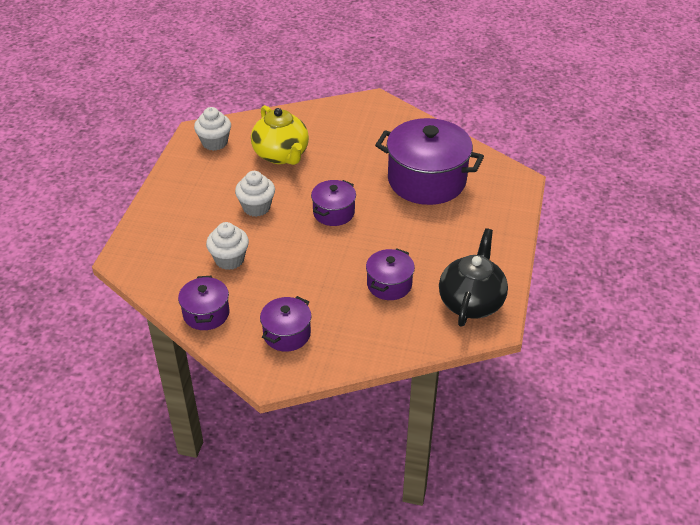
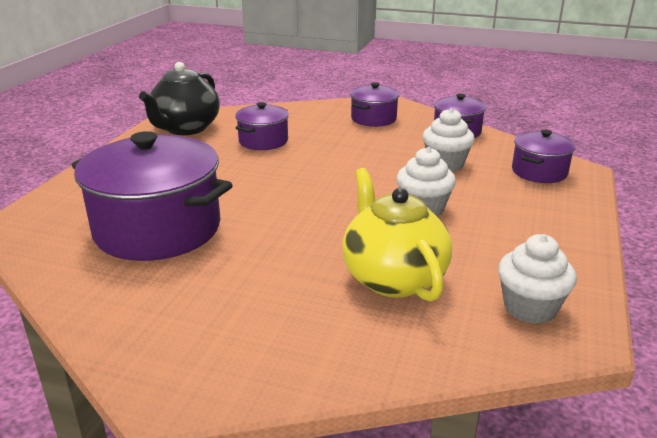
camera: 175 degrees left, 15 degrees down
purple pot [311,180,356,226] -> purple pot moved to [512,130,576,183]

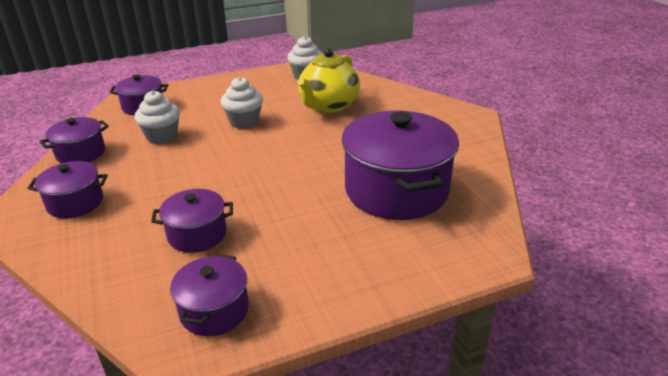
camera: 130 degrees left, 5 degrees up
black teapot [139,62,219,135] -> purple pot [170,254,249,336]

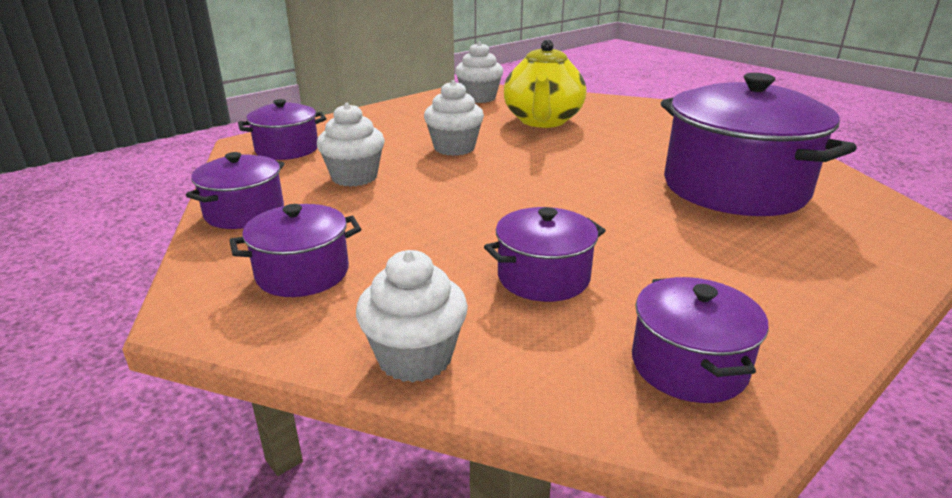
camera: 20 degrees left, 5 degrees down
none -> white cupcake [356,250,468,383]

